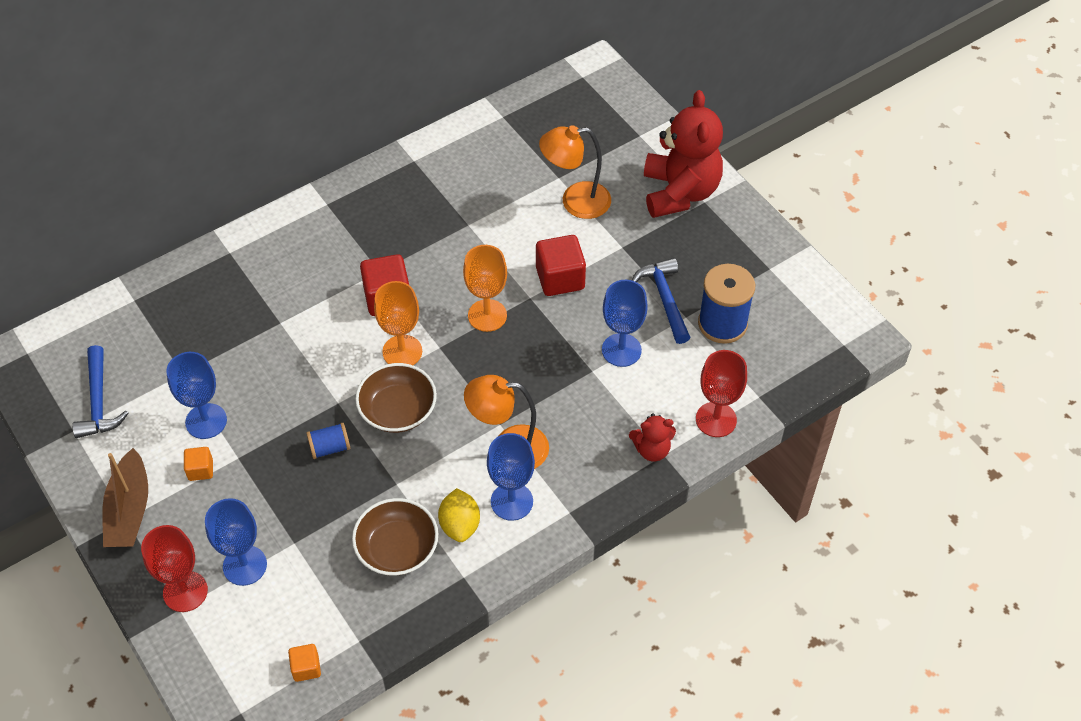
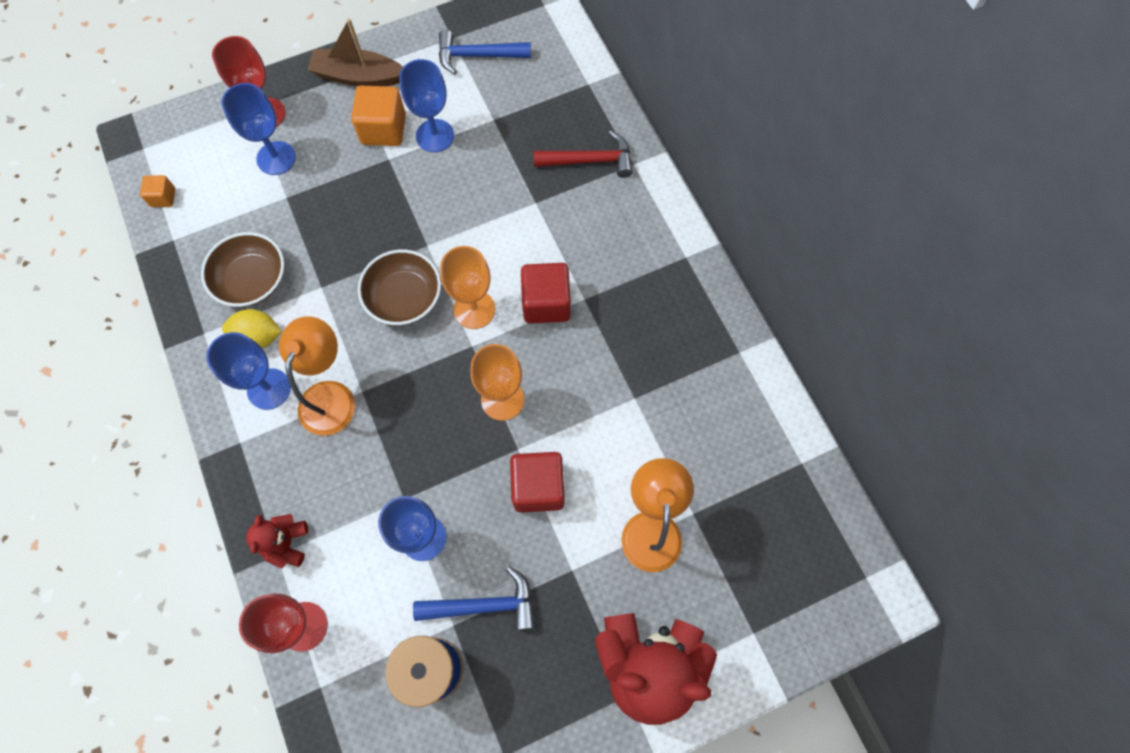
camera: 100 degrees right, 15 degrees up
orange cube [184,447,213,481] -> orange cube [351,86,406,146], size x1.86
blue spool [306,423,350,459] -> none
none -> red hammer [533,130,633,178]

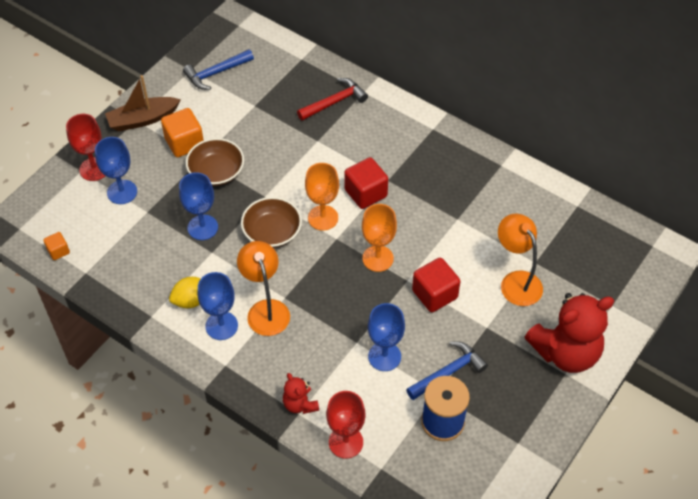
camera: 30 degrees left, 15 degrees down
brown bowl [201,232,284,307] -> brown bowl moved to [185,138,244,186]
blue goblet [399,59,454,152] -> blue goblet moved to [179,172,218,240]

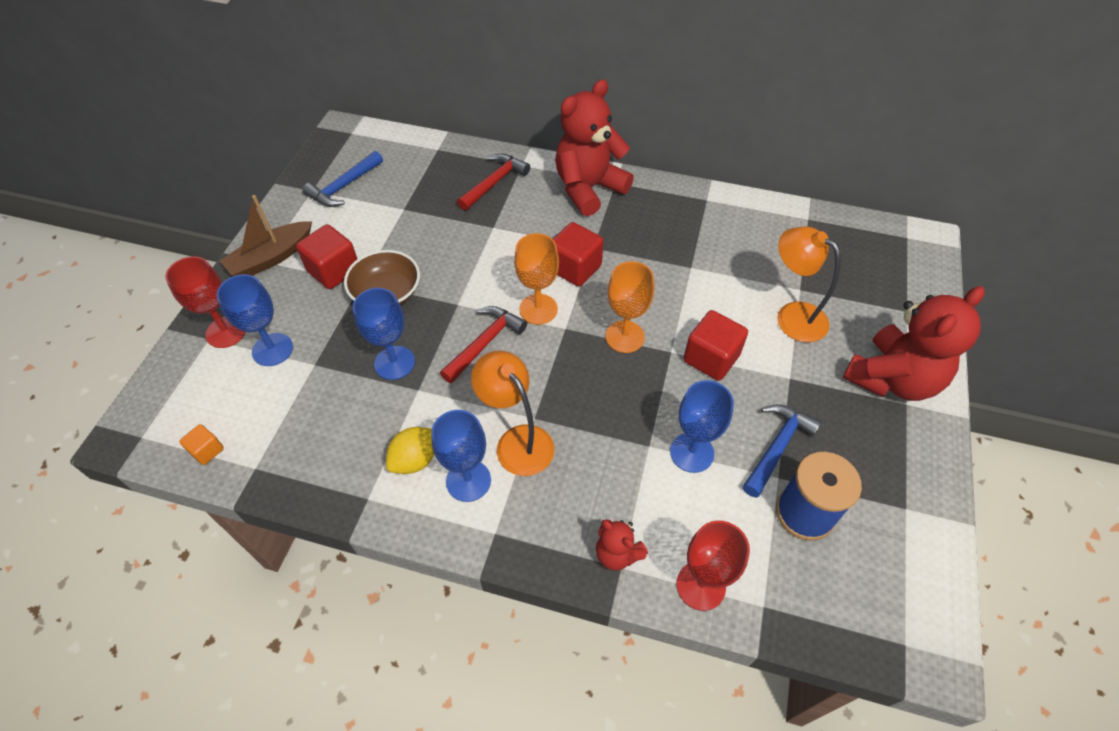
camera: 20 degrees left, 0 degrees up
orange cube [161,108,204,157] -> red cube [296,224,357,289]
brown bowl [241,197,302,248] -> red hammer [440,306,527,383]
none -> red teddy bear [555,79,634,216]

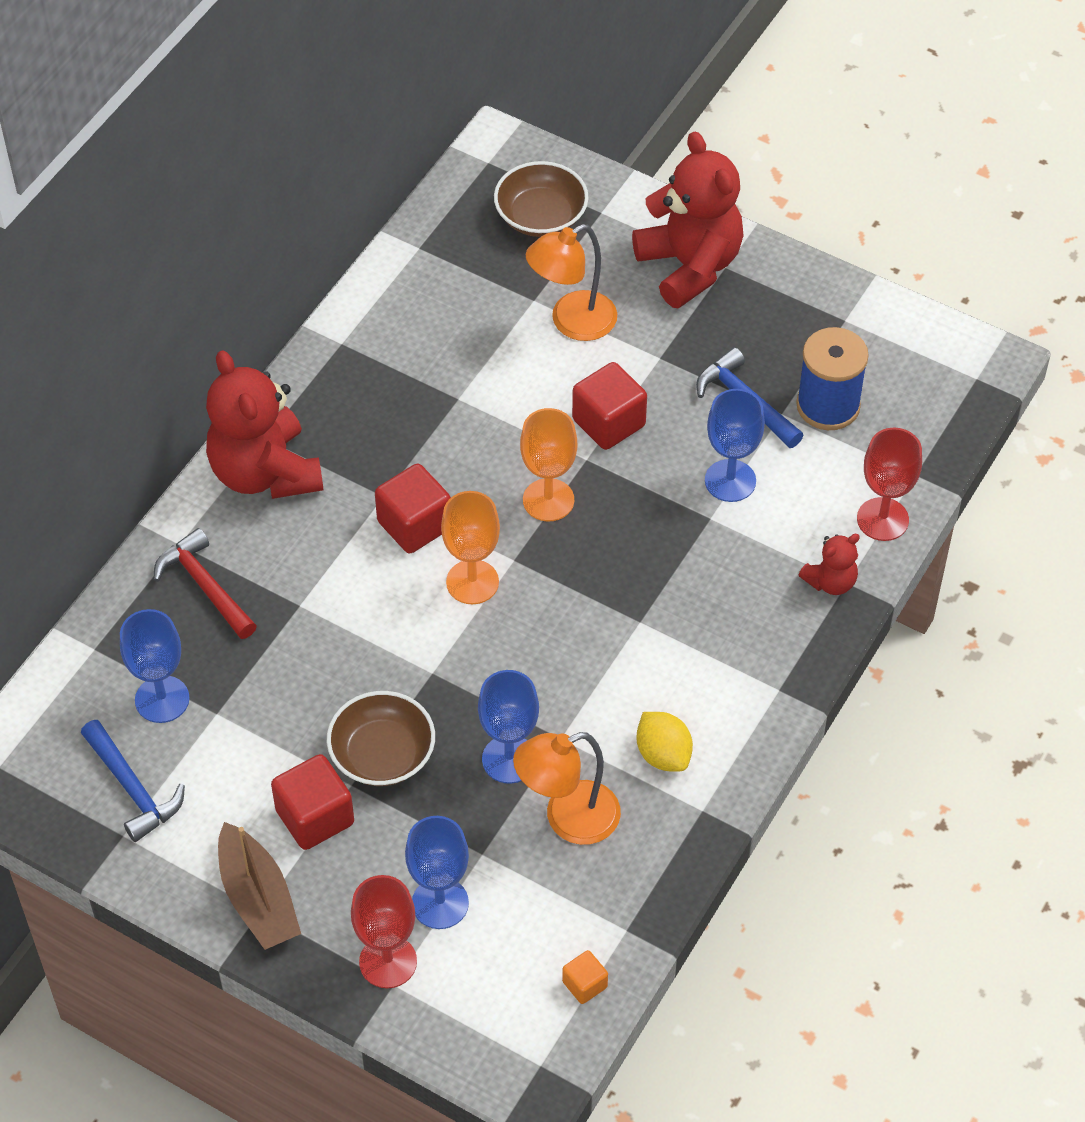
camera: 75 degrees left, 0 degrees up
blue goblet [431,410,491,502] -> blue goblet moved to [120,609,190,723]
red hammer [440,306,527,383] -> none
orange lamp [471,351,554,476] -> orange lamp moved to [513,732,621,845]
none -> brown bowl [494,161,589,237]

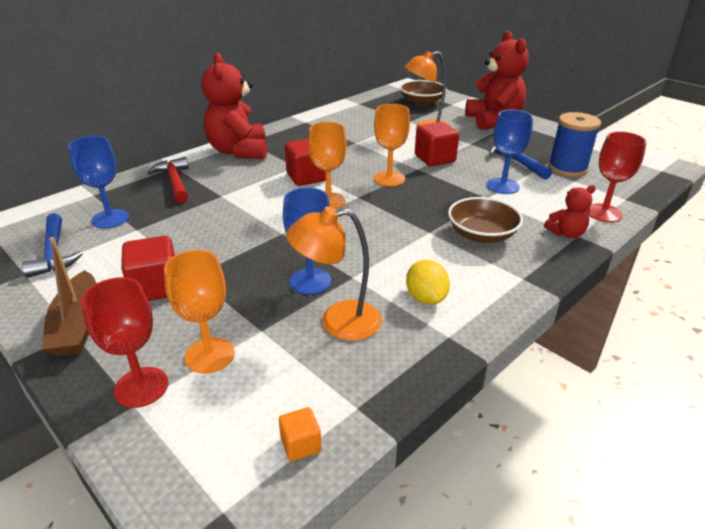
camera: 15 degrees right, 20 degrees down
brown bowl [327,691,435,786] -> brown bowl moved to [448,197,523,243]
blue goblet [405,816,469,929] -> orange goblet [164,250,235,374]

